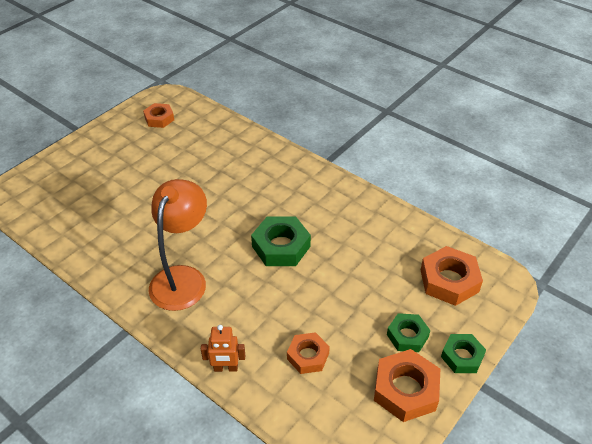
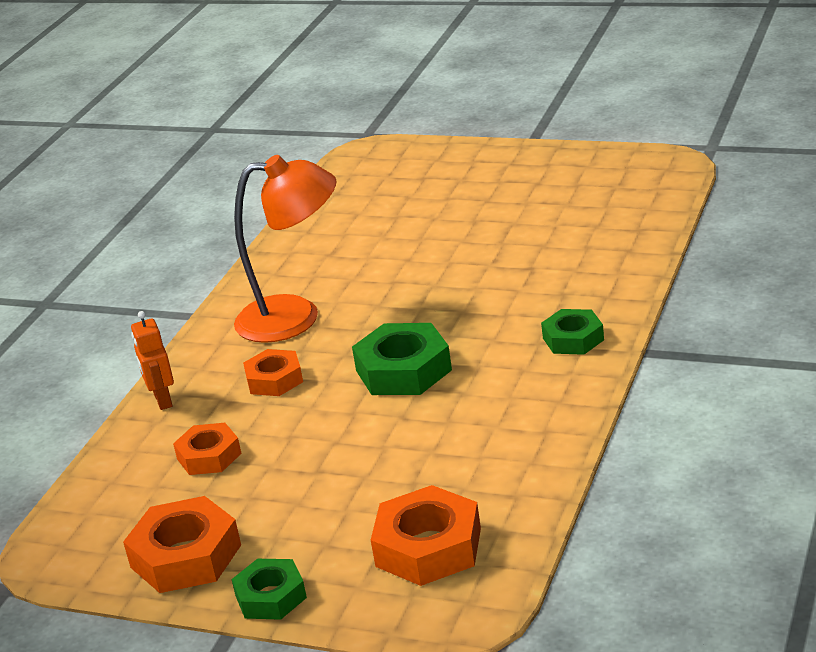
camera: 75 degrees right, 15 degrees down
orange nut [143,103,174,128] -> orange nut moved to [243,349,303,396]
green nut [387,313,430,352] -> green nut moved to [541,309,604,355]

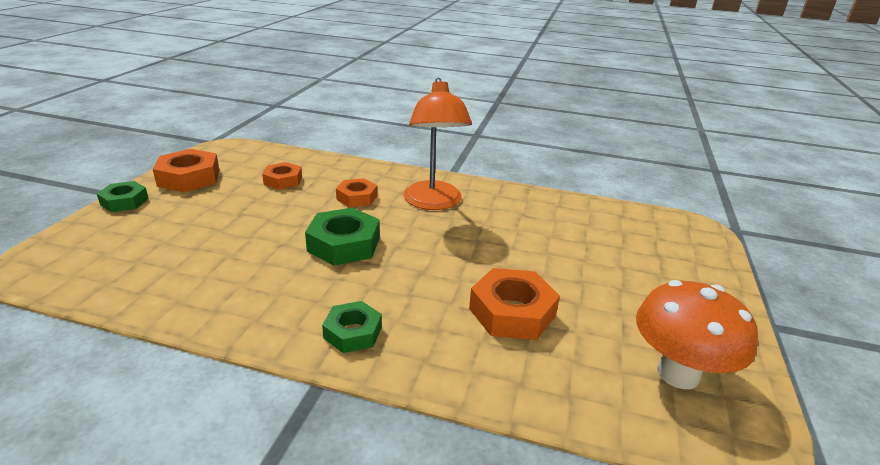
camera: 80 degrees right, 0 degrees up
orange robot [131,311,174,410] -> none
orange nut [371,485,481,586] -> orange nut moved to [469,268,560,340]
none -> orange mushroom [636,280,758,389]

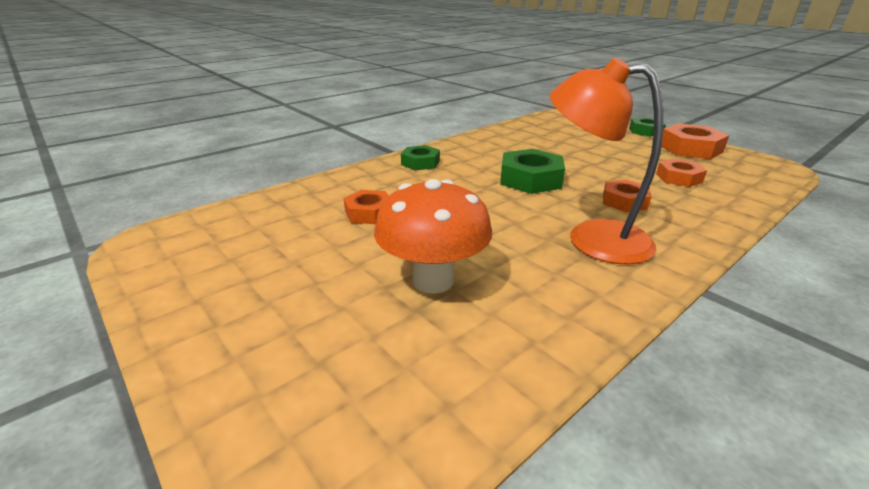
camera: 125 degrees right, 0 degrees up
orange nut [469,268,560,340] -> orange nut [343,190,389,224], size x0.64
orange mushroom [636,280,758,389] -> orange mushroom moved to [374,179,492,293]

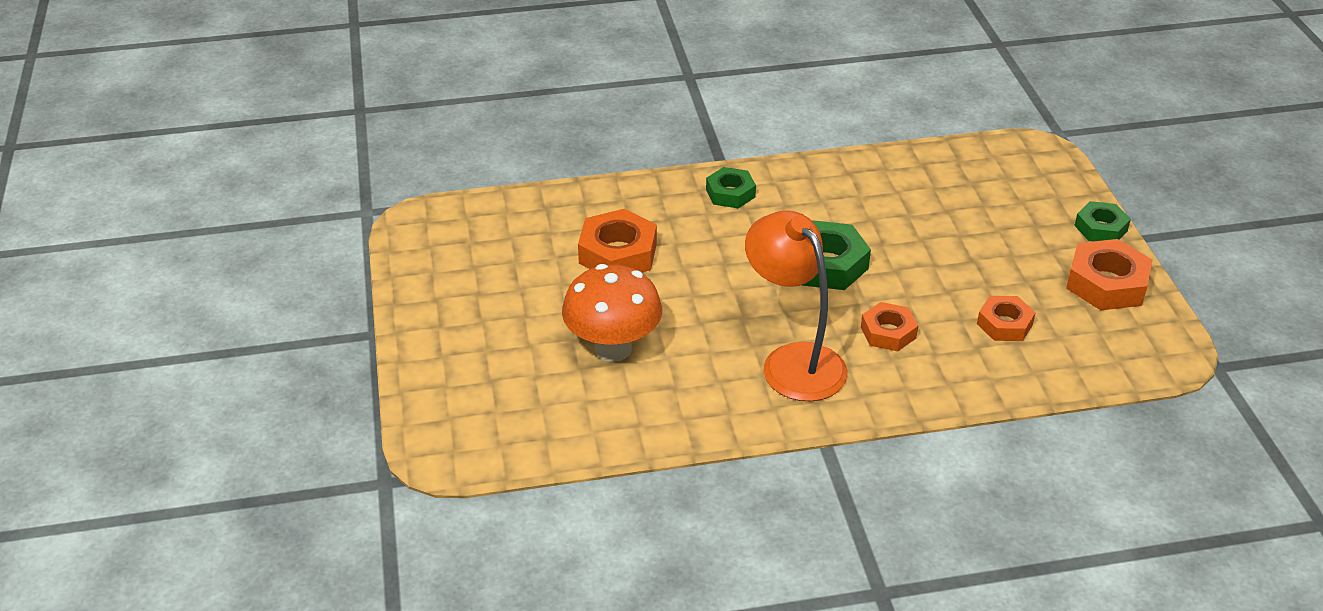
camera: 30 degrees right, 10 degrees up
orange nut [343,190,389,224] -> orange nut [578,209,657,272], size x1.57

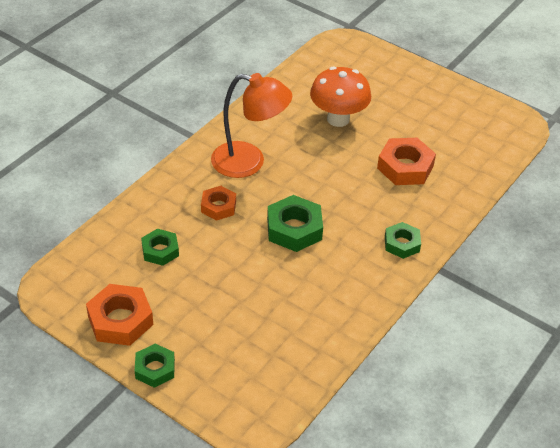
camera: 135 degrees right, 5 degrees up
orange nut [977,296,1036,341] -> green nut [141,229,179,266]

